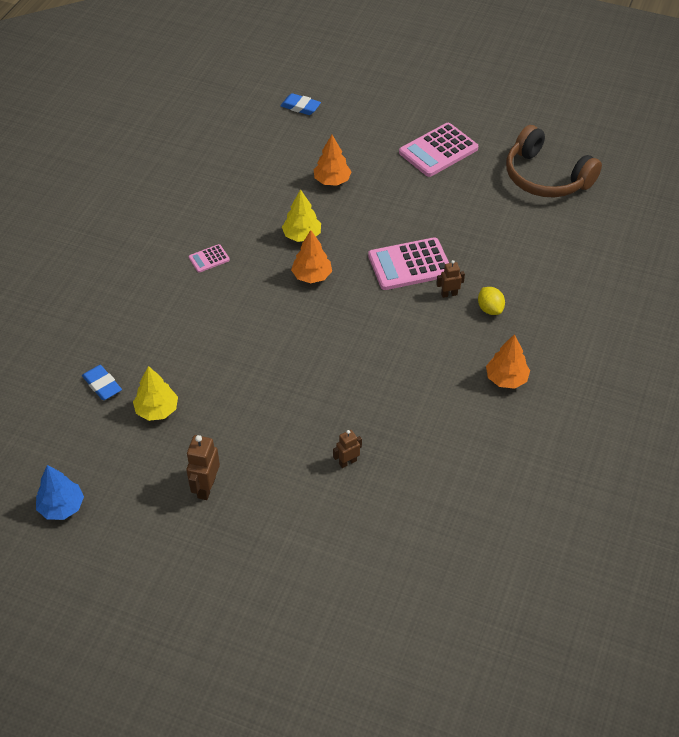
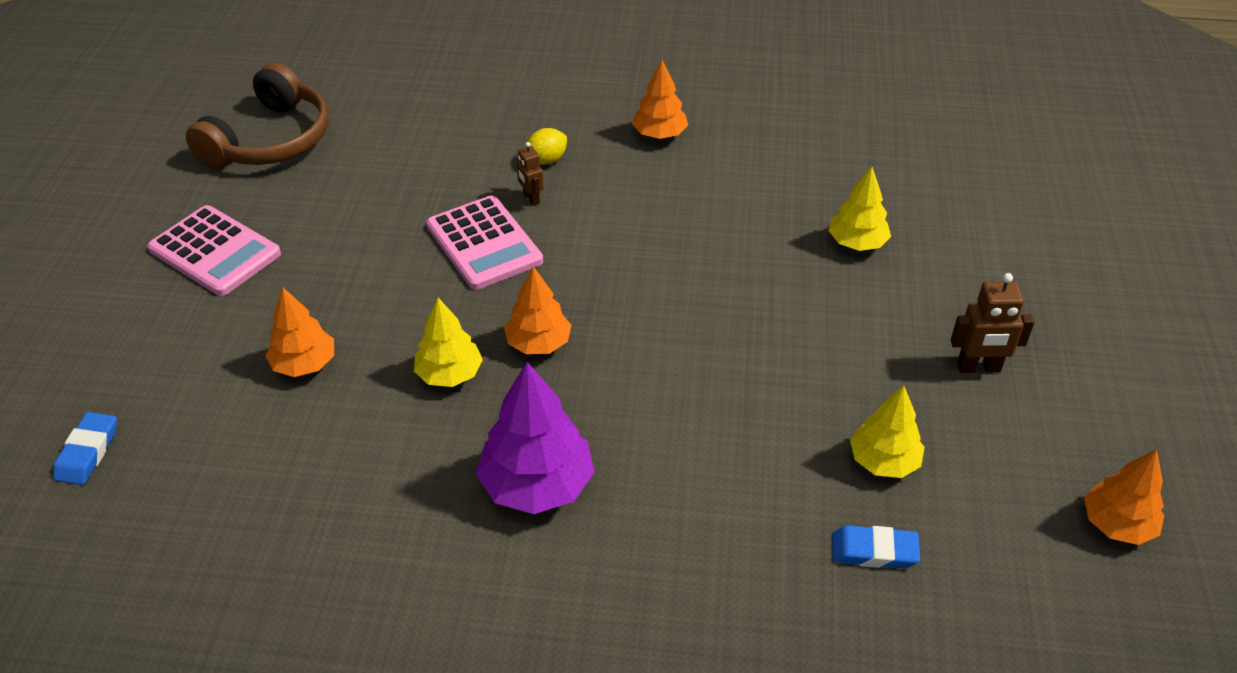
camera: 105 degrees left, 5 degrees down
blue tree [36,465,84,520] -> orange tree [1084,449,1164,545]
blue eraser [82,365,122,400] -> blue eraser turned 60 degrees clockwise [832,525,920,569]
pink calculator [189,244,230,273] -> purple tree [476,362,595,514]
brown robot [333,430,362,468] -> yellow tree [828,167,891,251]

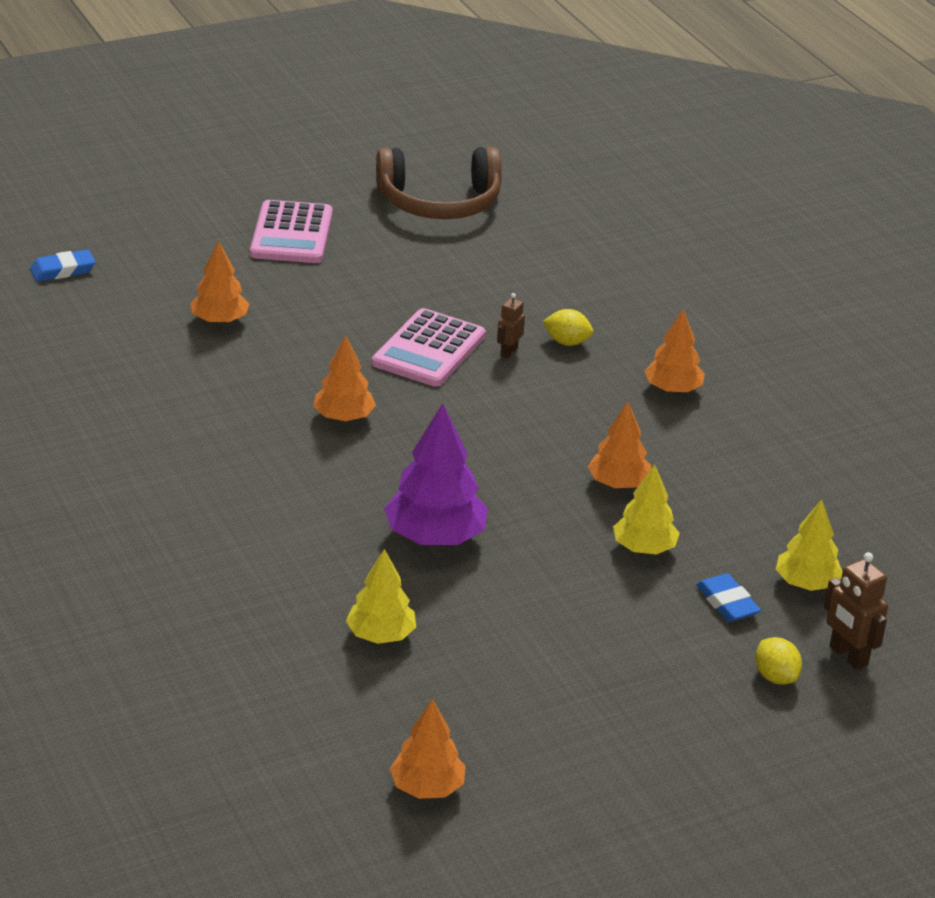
camera: 55 degrees right, 10 degrees down
yellow tree [414,298,483,387] -> yellow tree moved to [776,499,842,591]
purple tree [476,362,595,514] -> purple tree moved to [384,403,488,545]
blue eraser [832,525,920,569] -> blue eraser moved to [696,573,761,622]
brown robot [951,273,1035,373] -> brown robot moved to [824,552,888,670]
none -> orange tree [588,402,651,488]
none -> yellow lemon [755,637,802,685]

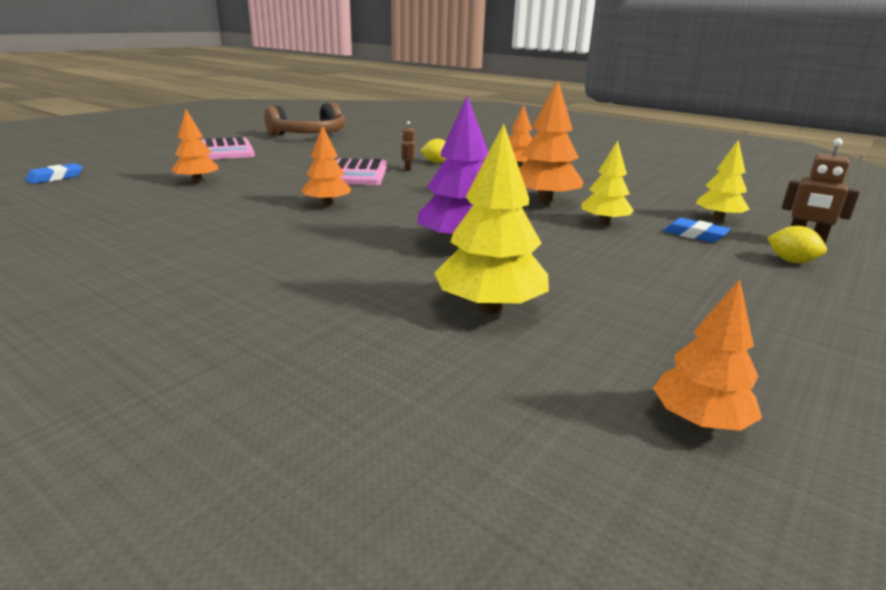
camera: 25 degrees left, 10 degrees down
yellow tree [346,549,416,644] -> yellow tree [434,124,549,313], size x1.56
orange tree [588,402,651,488] -> orange tree [519,80,584,204], size x1.56

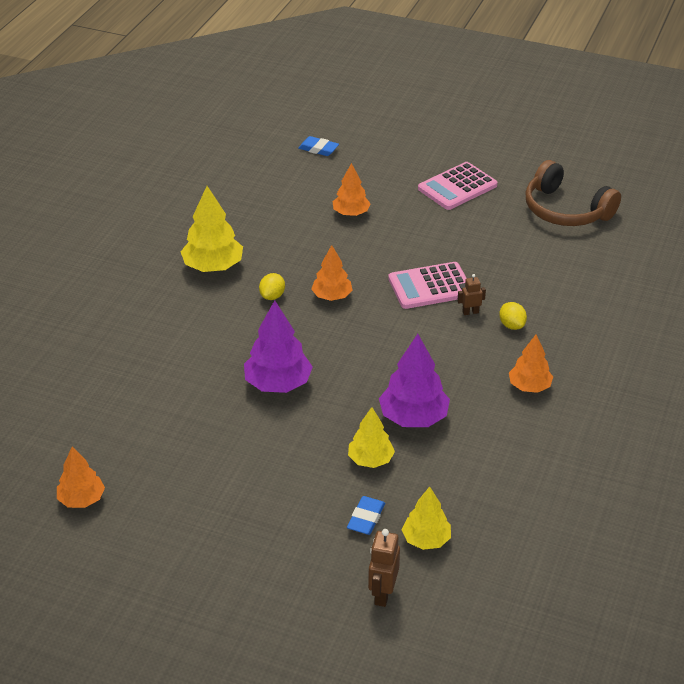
camera: 75 degrees right, 15 degrees up
yellow tree [434,124,549,313] -> yellow tree moved to [181,186,243,272]
orange tree [519,80,584,204] -> purple tree [379,334,450,427]
yellow lemon [767,226,827,263] -> yellow lemon moved to [259,273,285,300]

